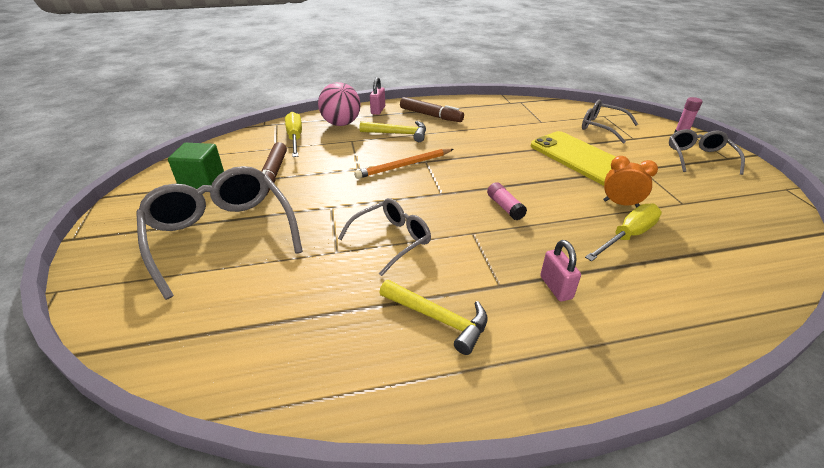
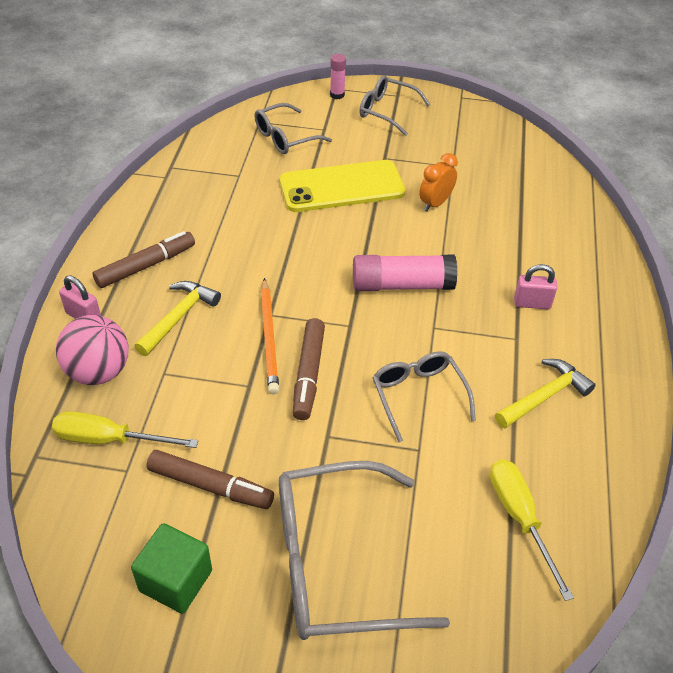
camera: 70 degrees left, 10 degrees up
pink glue stick [487,182,527,220] -> pink glue stick [353,255,457,291], size x1.88
yellow screwdriver [585,203,662,261] -> yellow screwdriver moved to [490,460,574,601]
none -> brown marker [293,318,325,420]

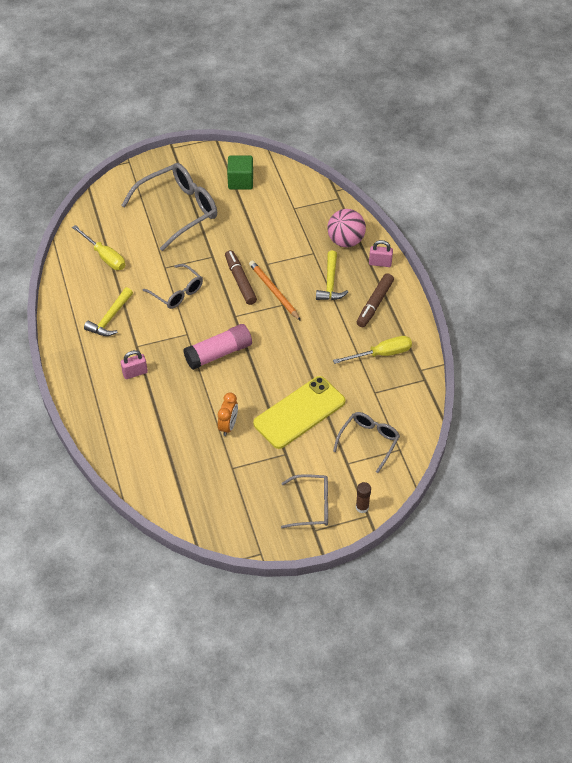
camera: 155 degrees right, 5 degrees up
yellow screwdriver [52,411,198,448] -> yellow screwdriver moved to [333,336,412,364]
brown marker [147,450,274,509] -> none
pink glue stick [330,54,346,99] -> brown glue stick [356,482,371,513]

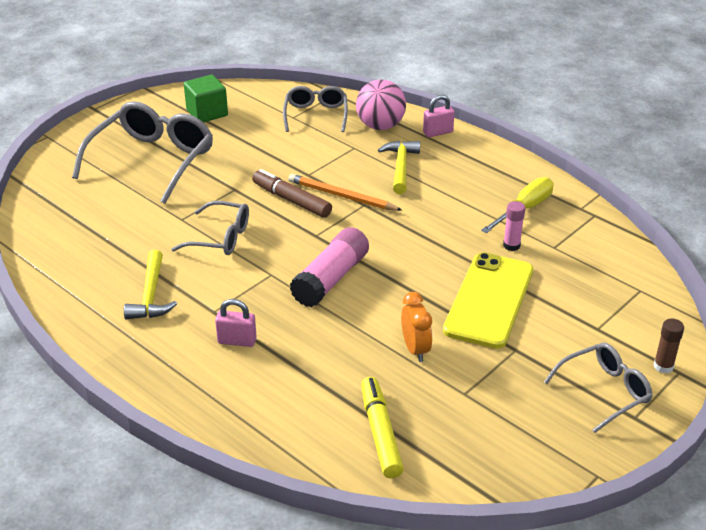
camera: 30 degrees left, 15 degrees down
yellow screwdriver [72,225,125,270] -> none
pink padlock [121,350,148,379] -> pink padlock turned 60 degrees clockwise [215,299,257,347]
yellow hammer [316,251,348,300] -> yellow hammer turned 150 degrees counterclockwise [378,141,420,194]
grey glasses [333,412,400,473] -> grey glasses moved to [283,86,348,132]
brown marker [357,273,394,327] -> none
none -> yellow marker [361,377,404,478]
none -> pink glue stick [503,201,525,251]

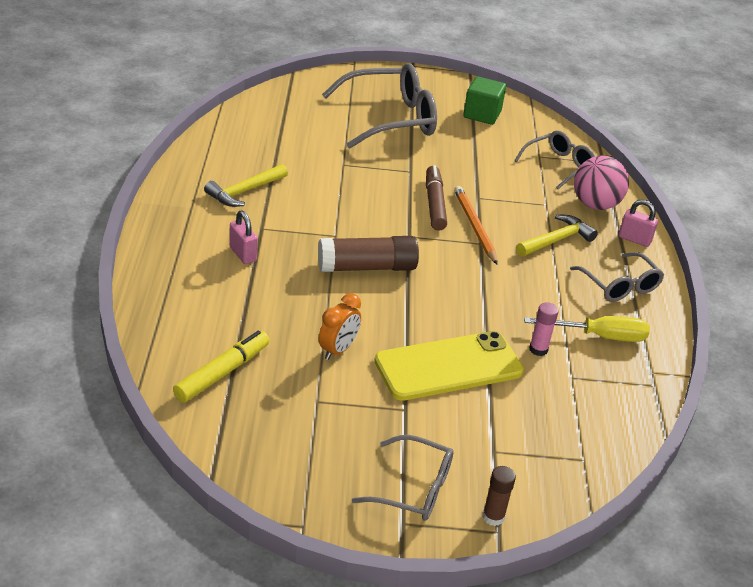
camera: 45 degrees right, 0 degrees up
grey glasses [171,201,249,255] -> grey glasses moved to [570,252,664,302]
pink glue stick [290,227,369,307] -> brown glue stick [318,236,419,272]

